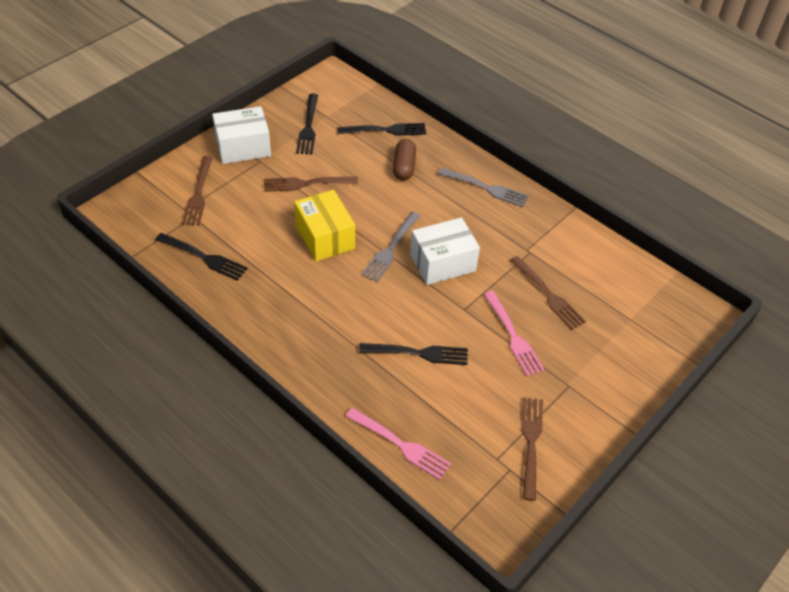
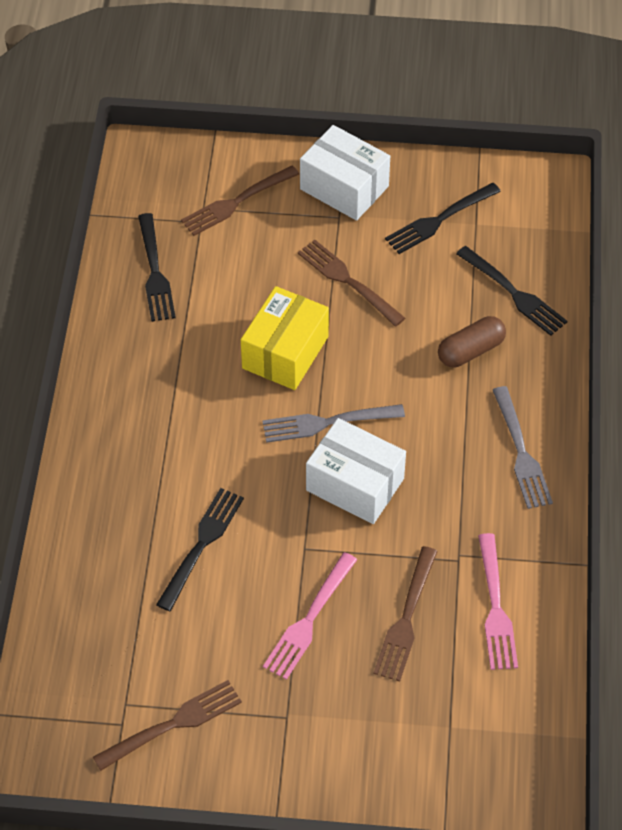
camera: 55 degrees right, 5 degrees up
pink fork [345,408,451,480] -> pink fork moved to [478,533,518,670]
black fork [359,343,468,365] -> black fork turned 120 degrees counterclockwise [156,488,244,611]

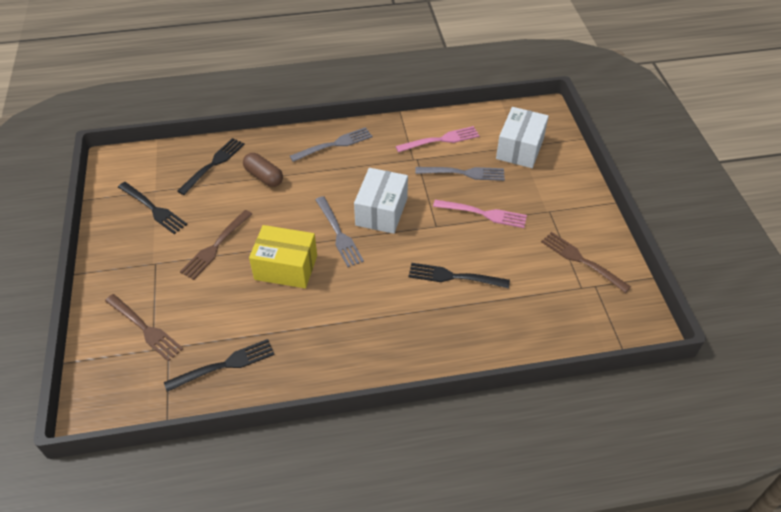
camera: 105 degrees left, 5 degrees down
white box [300,125,390,221] -> white box moved to [496,107,549,168]
brown fork [374,546,438,682] -> grey fork [415,167,505,181]

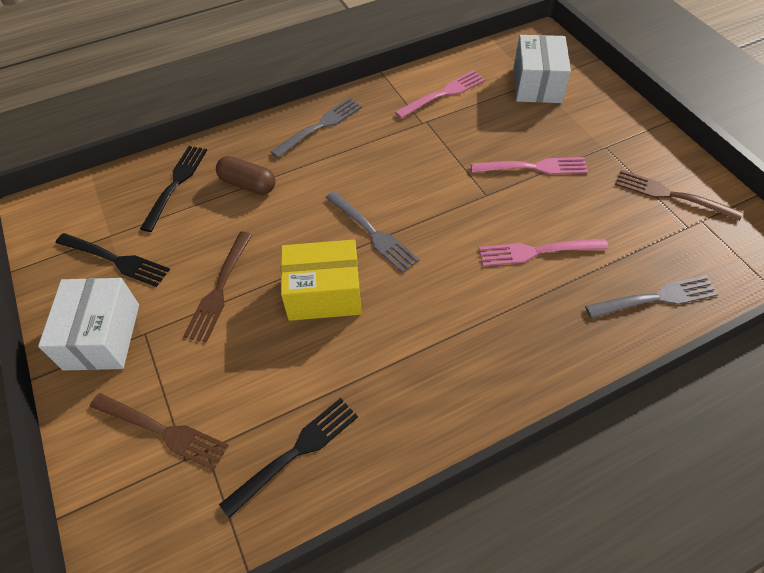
camera: 15 degrees left, 5 degrees up
white box [354,168,408,234] -> white box moved to [38,278,139,371]
black fork [409,263,510,288] -> pink fork [479,238,609,266]
grey fork [415,167,505,181] -> grey fork moved to [585,275,719,319]

